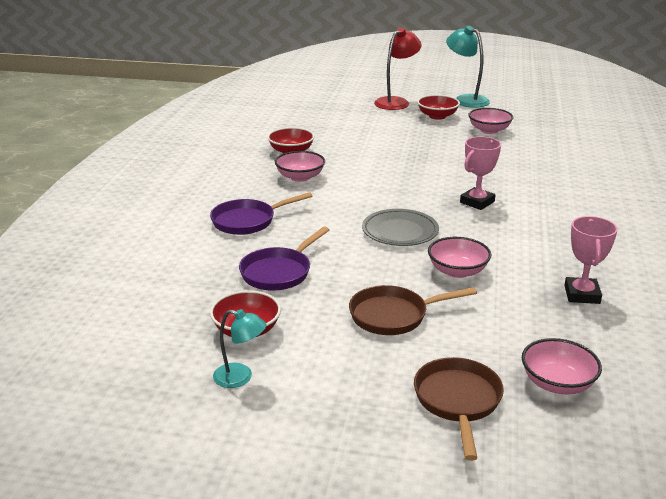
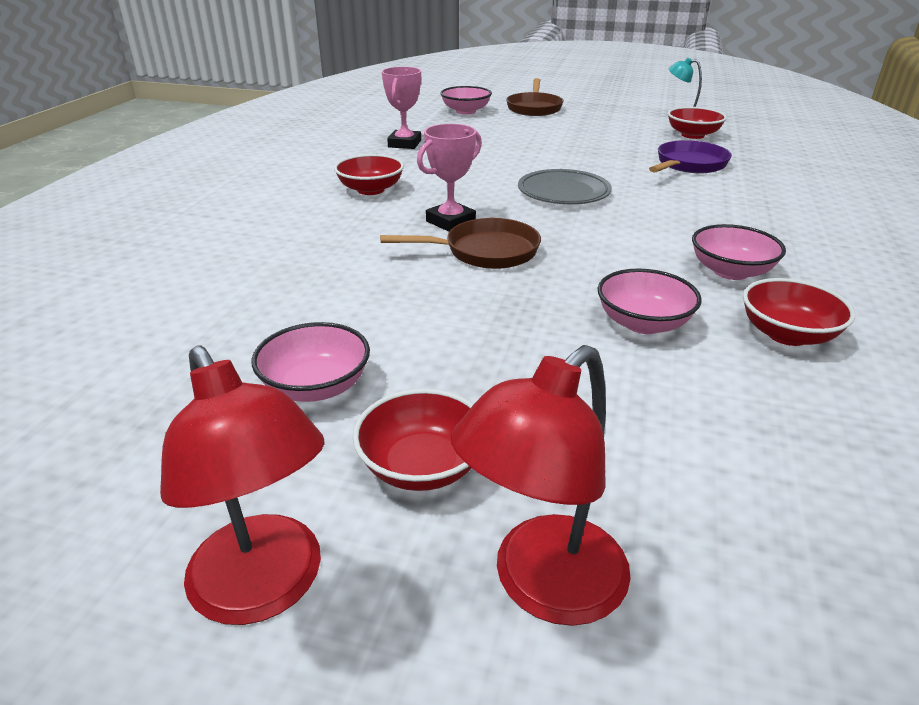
camera: 175 degrees left, 5 degrees up
purple pan [210,192,312,235] -> none
brown pan [349,285,477,335] -> brown pan moved to [380,218,541,269]
pink bowl [428,237,491,278] -> pink bowl moved to [597,269,702,334]
turquoise lamp [446,26,490,108] -> red lamp [160,346,325,625]
none -> red bowl [334,154,404,195]

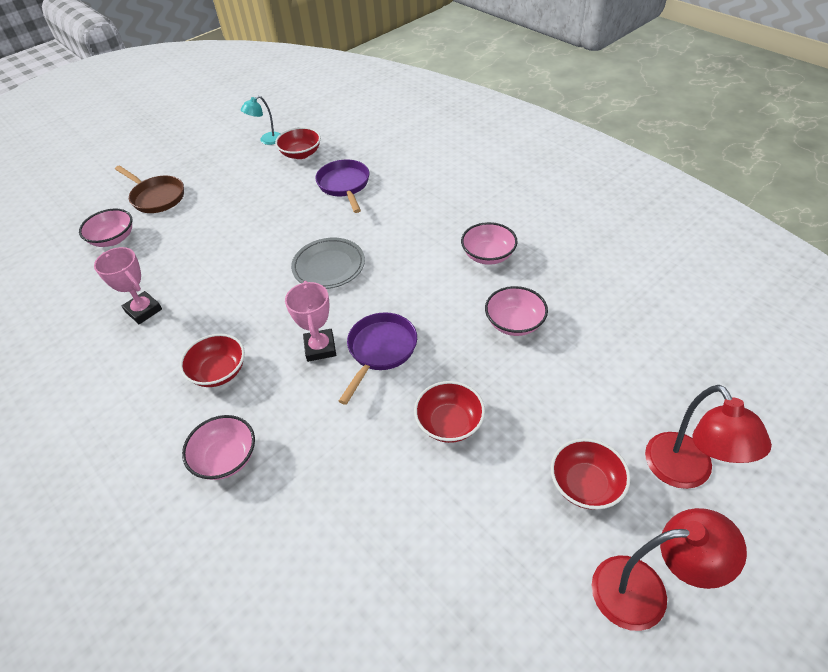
camera: 55 degrees left, 15 degrees up
pink bowl [252,322,370,402] -> pink bowl moved to [182,415,255,480]
brown pan [380,218,541,269] -> purple pan [339,312,417,405]
red bowl [743,278,855,346] -> red bowl moved to [414,381,485,443]

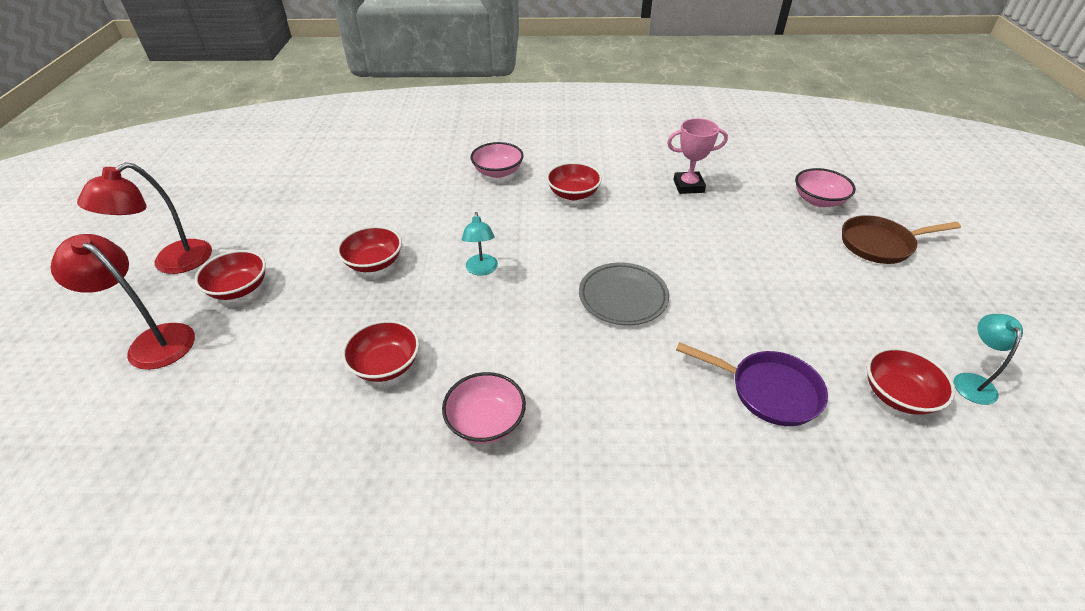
camera: 130 degrees right, 5 degrees down
pink trophy [285,281,336,362] -> none
purple pan [339,312,417,405] -> turquoise lamp [462,212,498,275]
pink bowl [485,286,548,336] -> red bowl [342,320,419,382]

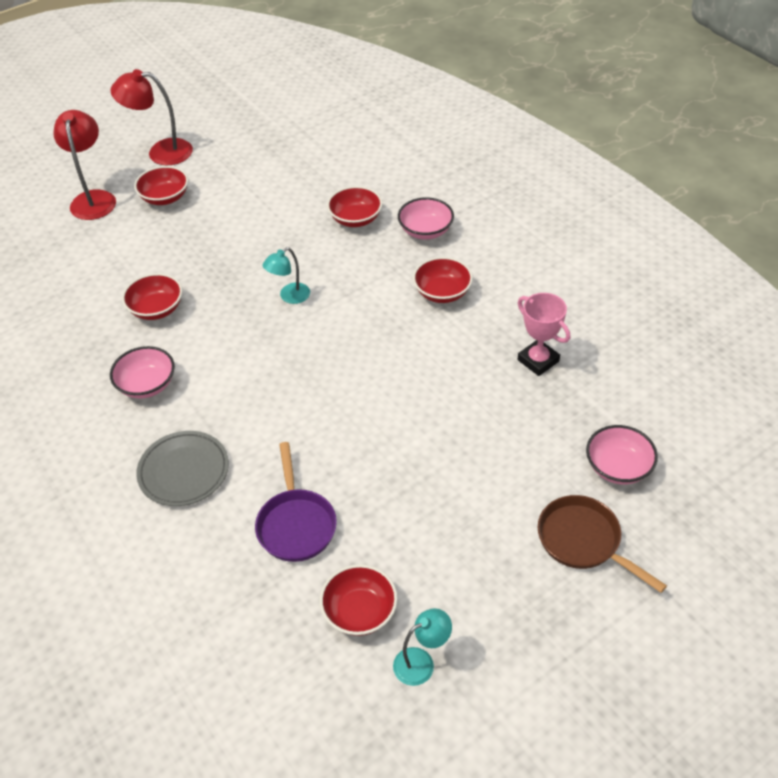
camera: 55 degrees right, 5 degrees up
red bowl [337,226,402,272] -> red bowl moved to [327,186,383,227]
grey plate [579,262,669,325] -> grey plate moved to [136,431,229,506]

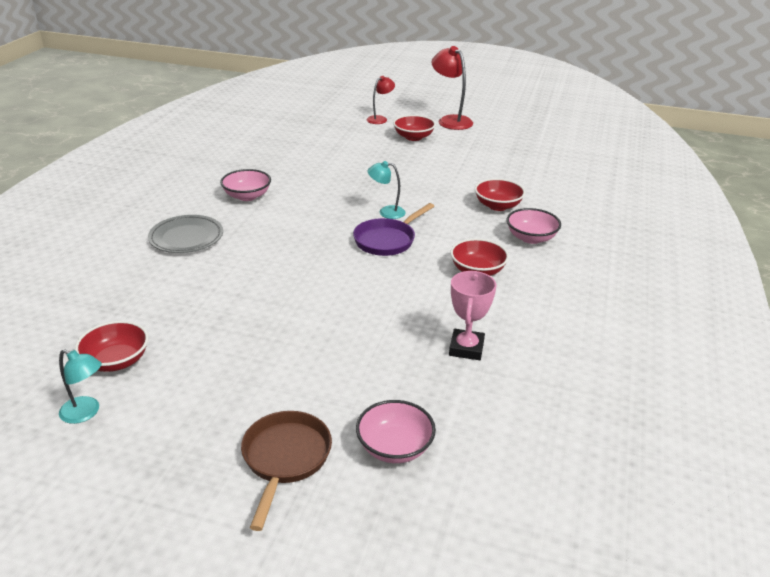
camera: 50 degrees right, 15 degrees down
red lamp [53,110,116,220] -> red lamp [367,76,395,124], size x0.60
red bowl [122,273,183,320] -> none
purple pan [255,442,337,562] -> purple pan moved to [353,203,434,256]

